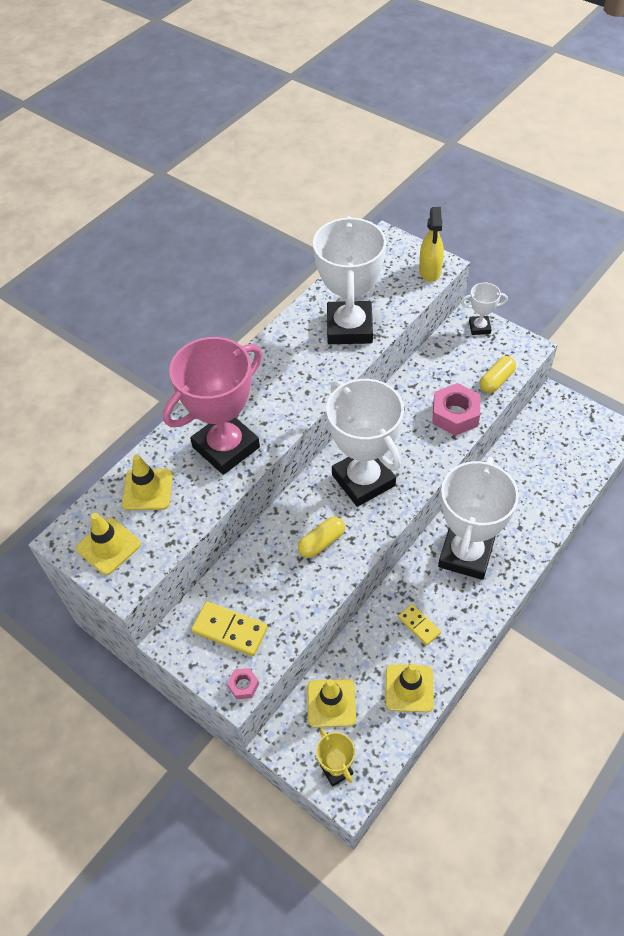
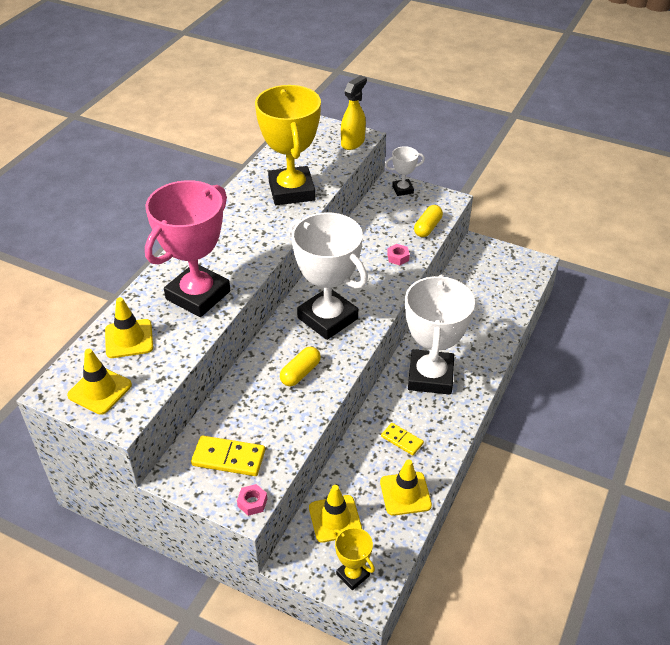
camera: 15 degrees left, 10 degrees down
white trophy [313,216,386,344] -> yellow trophy [255,85,321,205]
yellow spray bottle [419,207,444,282] -> yellow spray bottle turned 135 degrees counterclockwise [341,75,367,150]
pink nut [432,383,480,436] -> pink nut [387,244,410,265], size x0.49

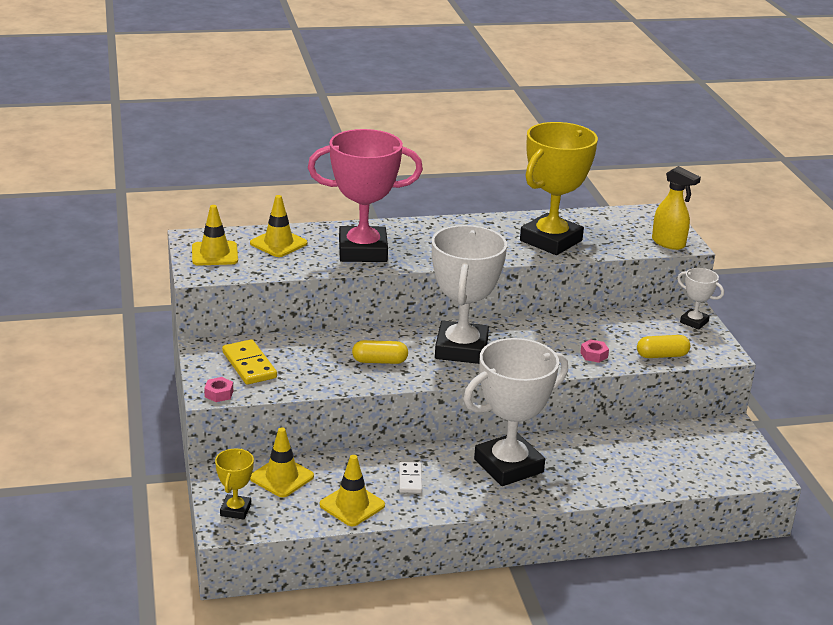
camera: 50 degrees right, 15 degrees down
yellow spray bottle [341,75,367,150] -> yellow spray bottle turned 45 degrees clockwise [652,166,701,250]
yellow domino [381,423,424,455] -> white domino [399,462,422,493]

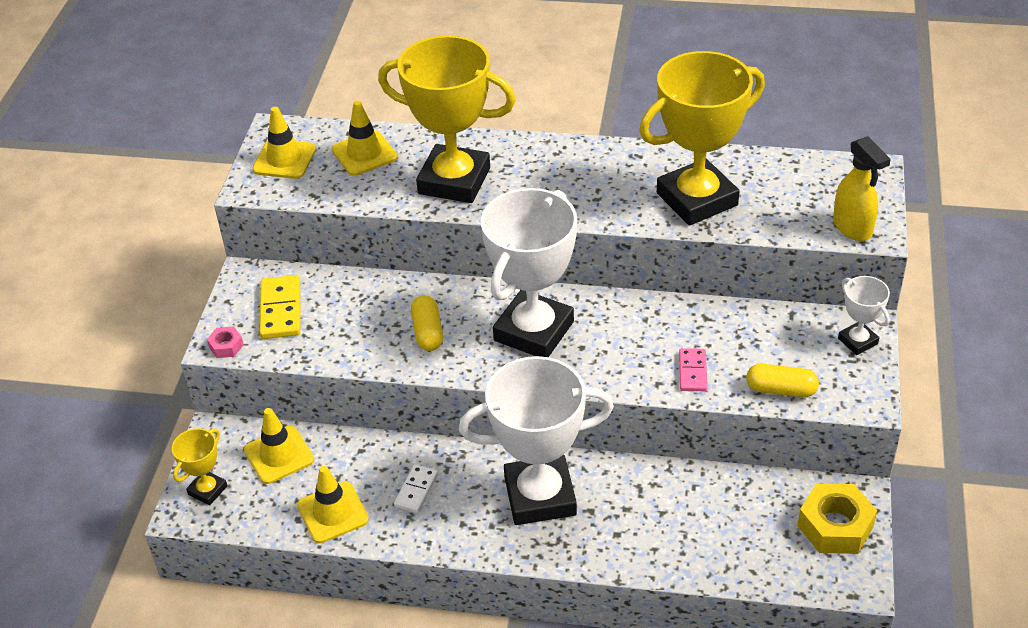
camera: 25 degrees right, 15 degrees up
pink trophy [308,129,423,262] -> yellow trophy [378,35,516,203]
yellow capsule [352,340,408,364] -> yellow capsule turned 60 degrees clockwise [411,295,443,351]
pink nut [580,339,609,363] -> pink domino [679,348,707,391]
none -> yellow nut [797,483,877,554]

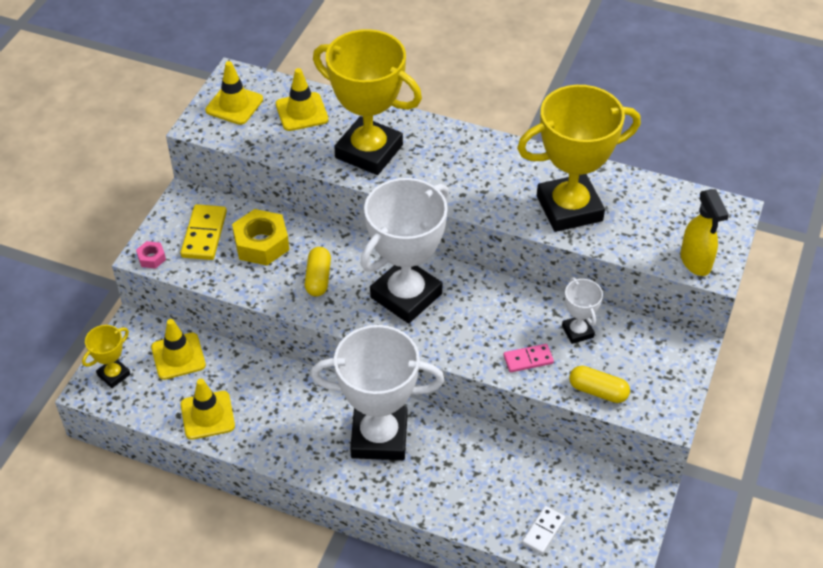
camera: 10 degrees right, 5 degrees up
white domino [394,464,438,513] -> white domino moved to [522,506,565,554]
pink domino [679,348,707,391] -> pink domino turned 60 degrees clockwise [503,344,554,372]
yellow nut [797,483,877,554] -> yellow nut moved to [232,209,289,266]
white trophy [838,276,890,355] -> white trophy moved to [562,277,603,344]

